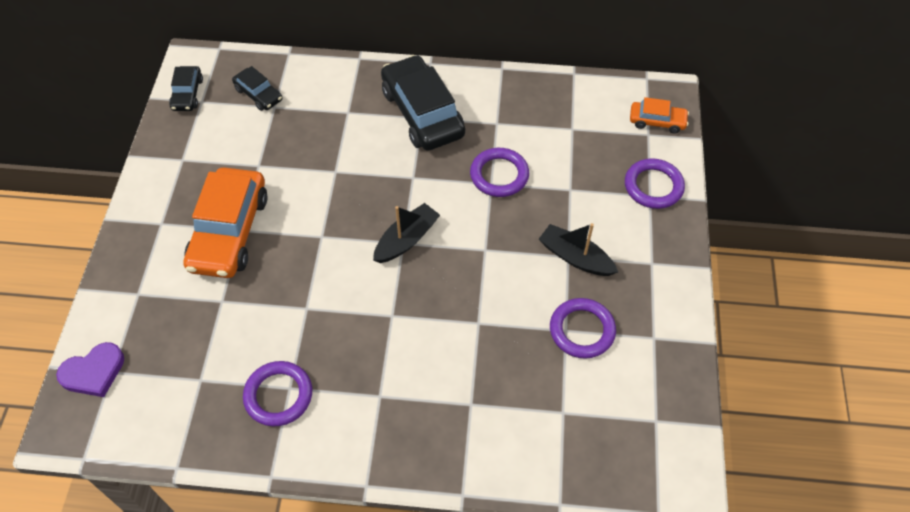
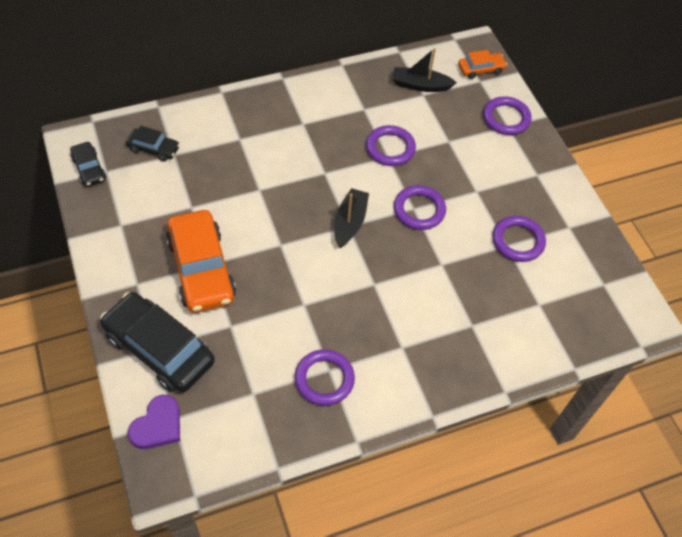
camera: 30 degrees left, 0 degrees up
black car [381,55,465,151] -> black car moved to [100,292,215,393]
black boat [539,223,618,276] -> black boat moved to [392,48,457,92]
none -> purple ring [394,185,446,230]

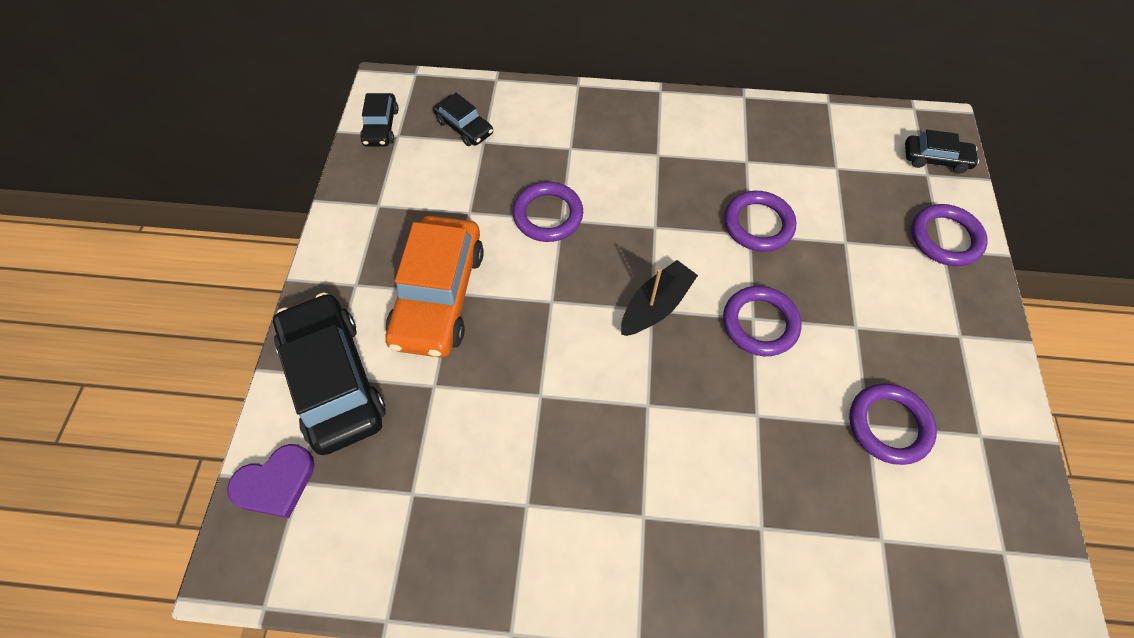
camera: 30 degrees right, 5 degrees up
purple ring [295,349,355,406] -> purple ring moved to [513,182,583,242]
black boat [392,48,457,92] -> none
orange car [458,50,507,79] -> black car [905,130,979,173]

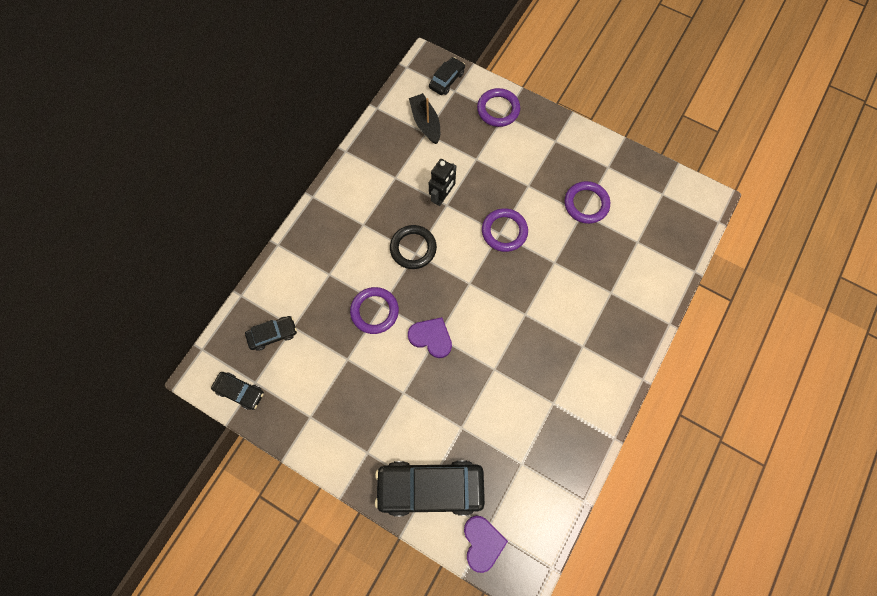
camera: 65 degrees left, 10 degrees up
orange car [385,216,484,358] -> none
black boat [621,260,698,336] -> black boat moved to [409,93,440,144]
purple ring [724,191,796,252] -> black robot [429,159,456,206]
none -> black ring [390,225,437,269]
none -> purple heart [408,317,452,358]

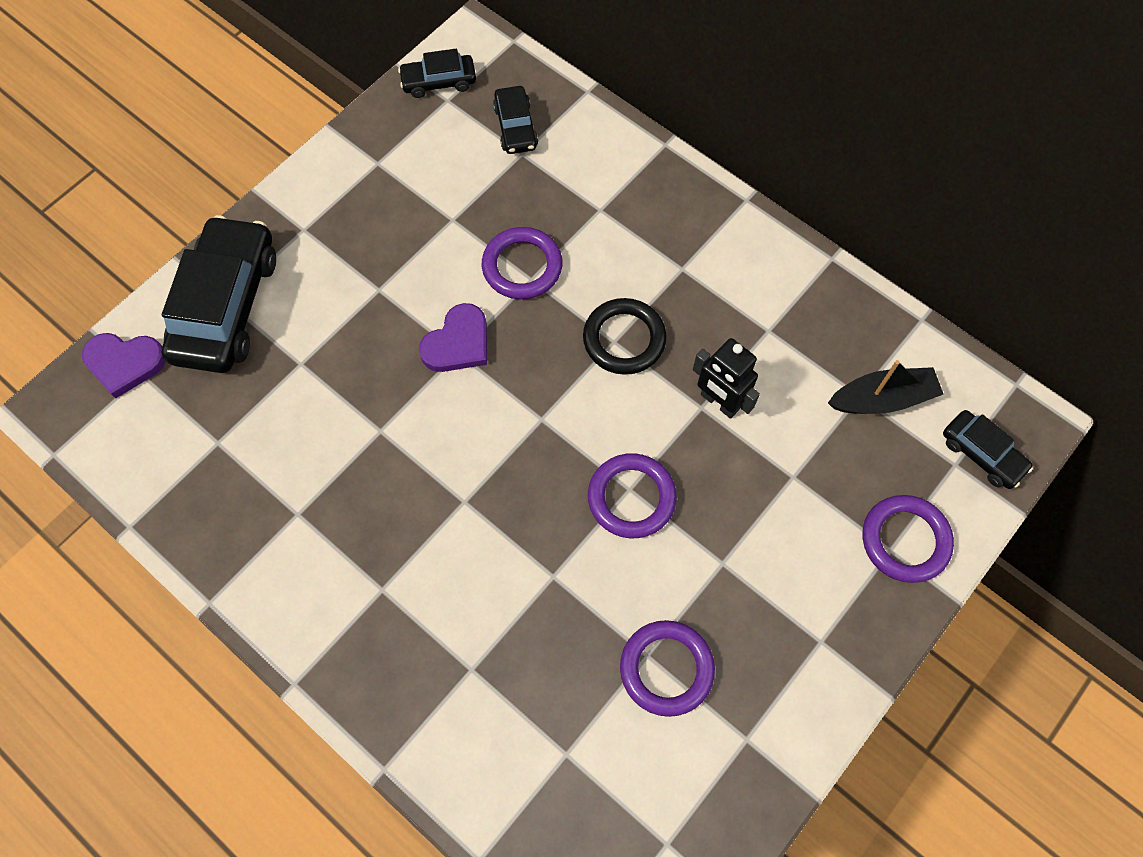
camera: 100 degrees right, 5 degrees down
black car [211,372,264,410] -> black car turned 45 degrees clockwise [398,49,476,98]

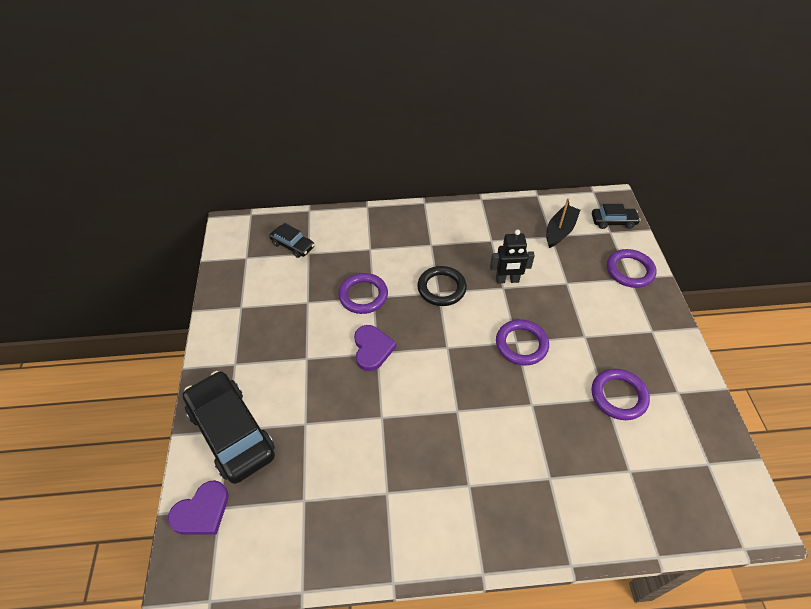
camera: 45 degrees left, 15 degrees down
black car [398,49,476,98] -> none

